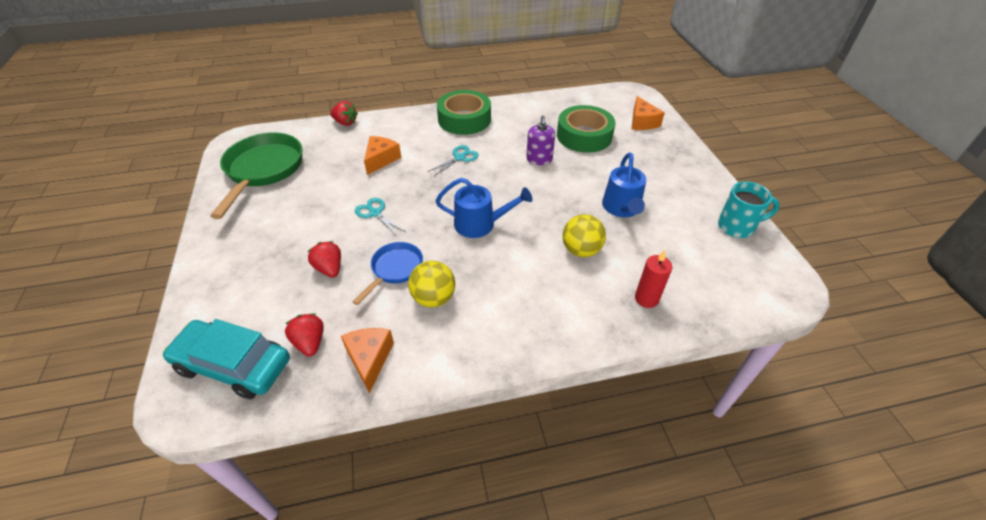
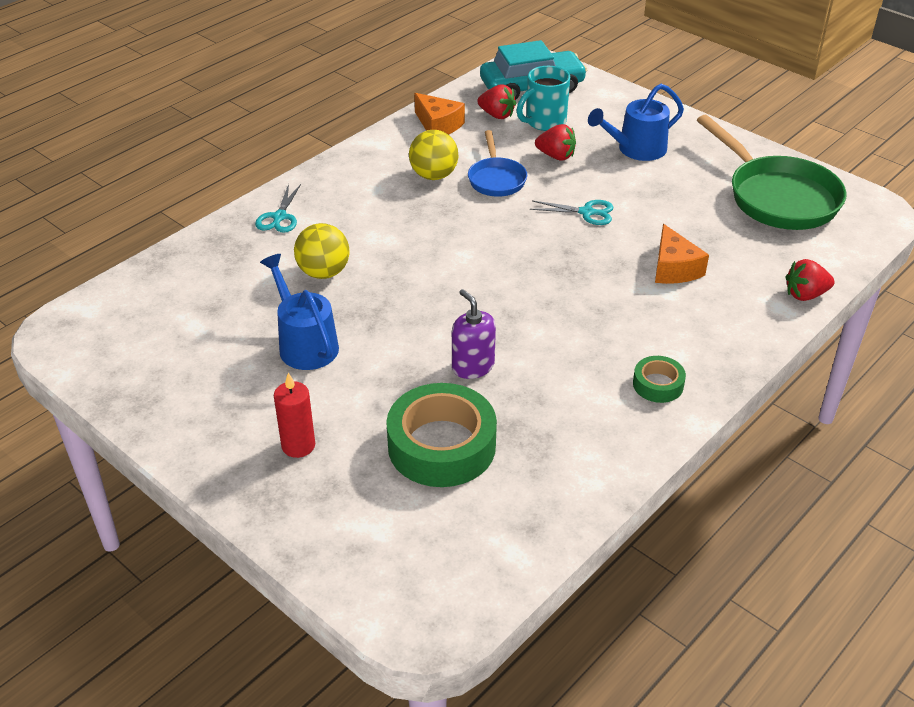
camera: 145 degrees right, 5 degrees down
turquoise scissors [428,145,479,176] -> turquoise scissors moved to [255,184,301,233]
blue watering can [436,178,532,238] -> blue watering can moved to [588,84,684,161]
green tape [437,90,491,135] -> green tape [633,356,686,403], size x0.49
orange cheese [631,96,665,130] -> none
red candle [635,250,673,308] -> red candle moved to [274,373,315,458]
turquoise mug [718,181,780,238] -> turquoise mug moved to [517,66,570,131]

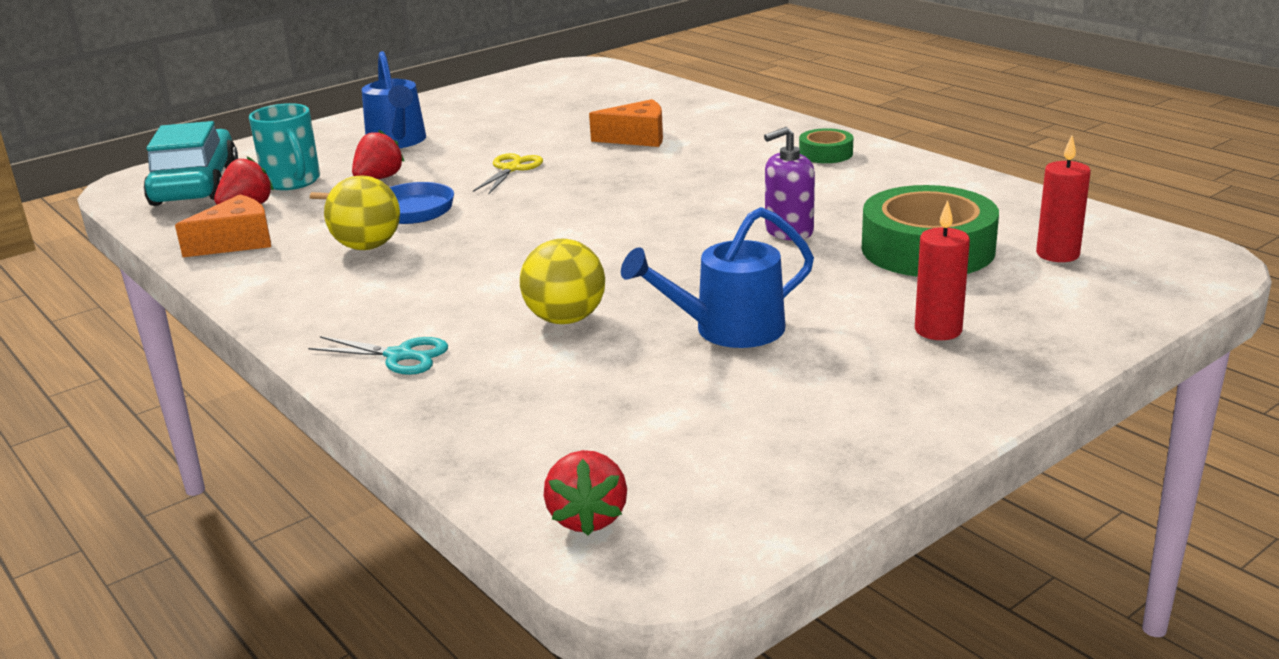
camera: 80 degrees left, 15 degrees down
turquoise scissors [530,200,614,225] -> yellow scissors [473,153,543,194]
green pan [697,115,846,230] -> none
red strawberry [786,259,835,301] -> red strawberry moved to [544,450,627,536]
none -> red candle [1036,135,1091,262]

